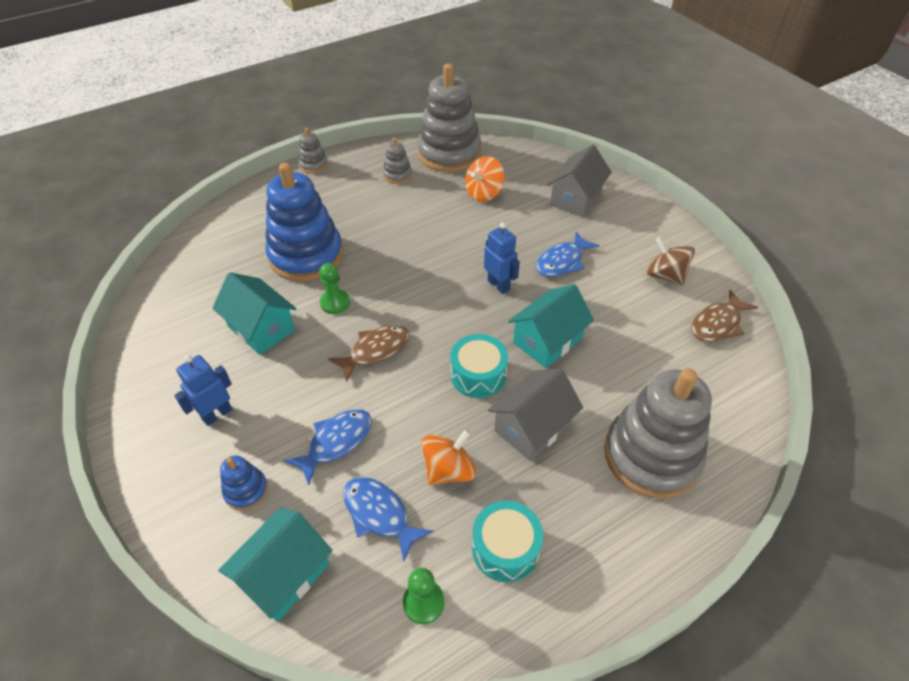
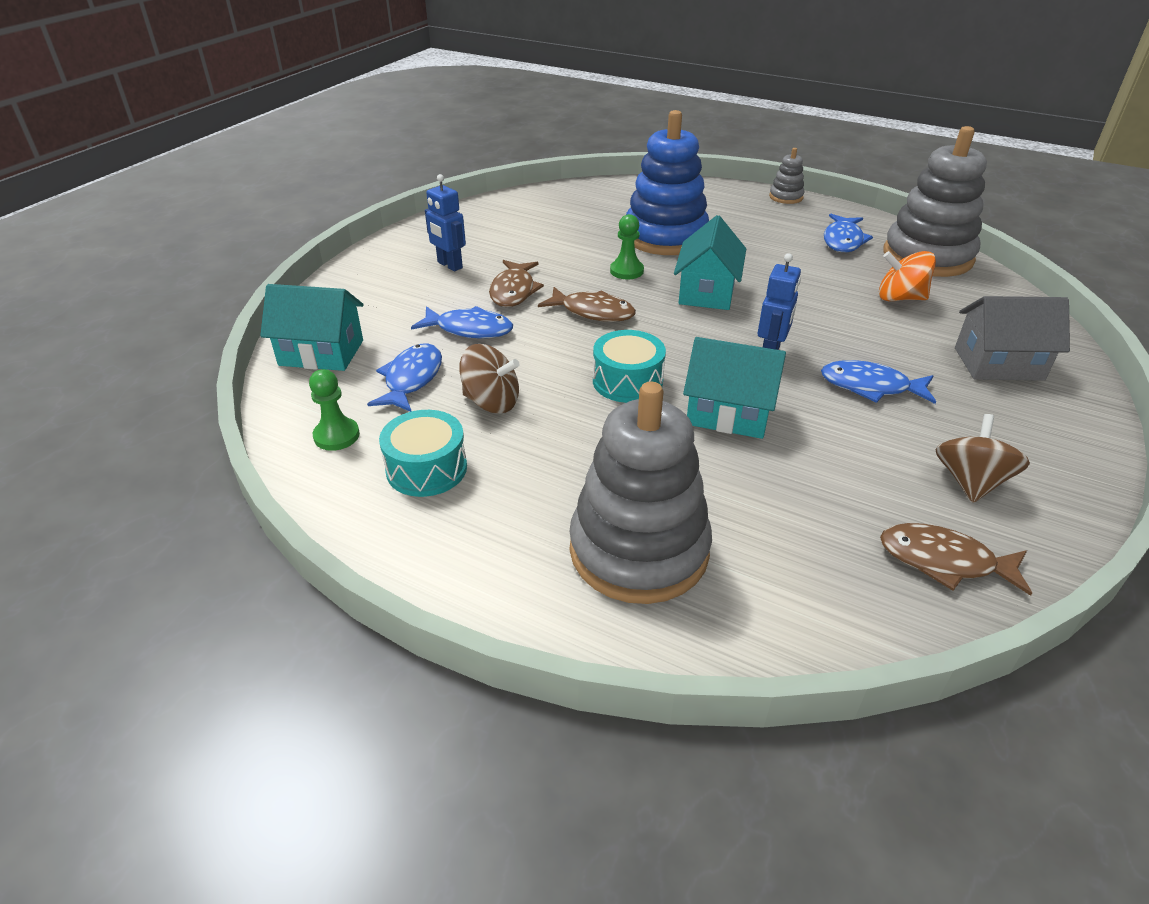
camera: 60 degrees right, 10 degrees down
blue robot [174,355,232,426] -> blue robot turned 150 degrees counterclockwise [425,174,466,271]
turquoise house [212,272,297,355] -> turquoise house moved to [674,215,746,310]
blue stacking toy [220,455,268,511] -> none
grey stacking toy [383,138,412,184] -> blue fish [824,213,873,252]
orange spinning top [421,429,476,485] -> brown spinning top [459,344,520,414]
grey house [488,369,583,461] -> none
none -> brown fish [489,260,544,307]

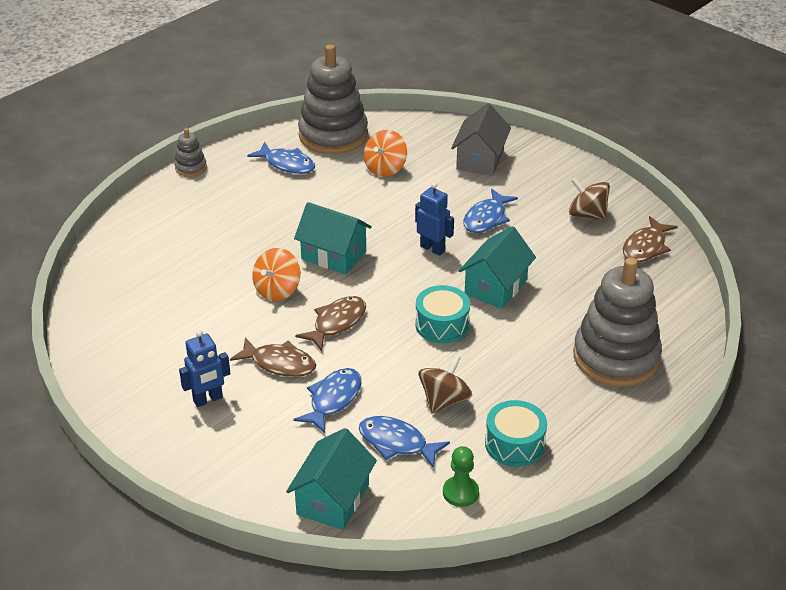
camera: 75 degrees left, 0 degrees up
green pawn [610,214,644,279] -> orange spinning top [252,248,300,301]
blue stacking toy [626,110,709,255] -> none

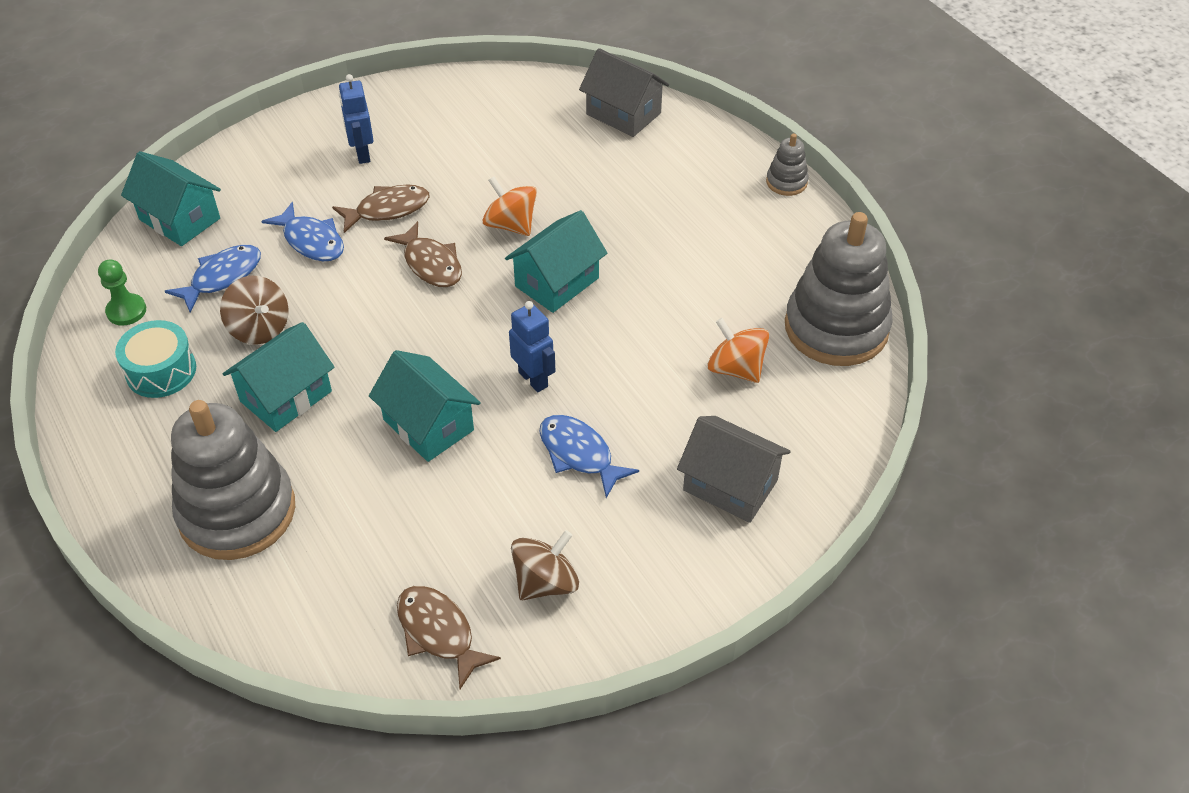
camera: 105 degrees right, 10 degrees up
brown fish [230,337,316,377] -> brown fish turned 150 degrees counterclockwise [332,185,430,233]
blue fish [247,142,315,174] -> none
blue robot [415,182,454,256] -> blue robot turned 90 degrees counterclockwise [509,301,555,392]
turquoise drum [415,285,470,343] -> none
none -> turquoise house [223,322,334,432]
none -> grey house [579,48,669,137]

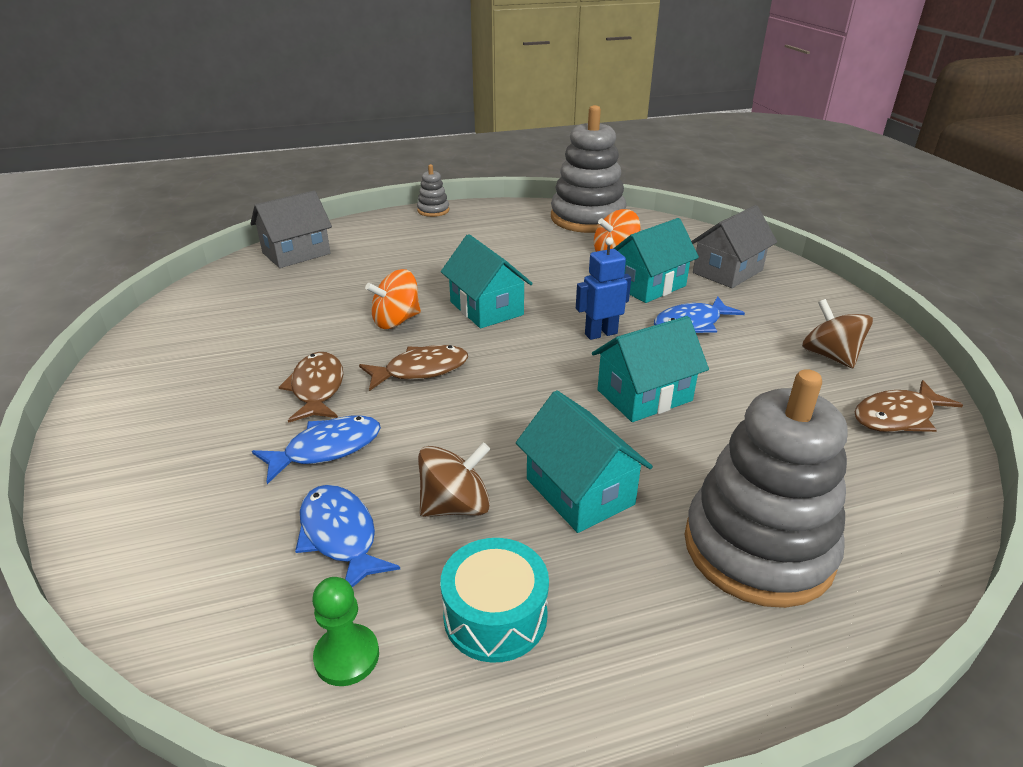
camera: 75 degrees left, 15 degrees down
turquoise house [121,151,221,246] -> turquoise house moved to [613,218,699,303]
blue robot [339,74,374,164] -> none

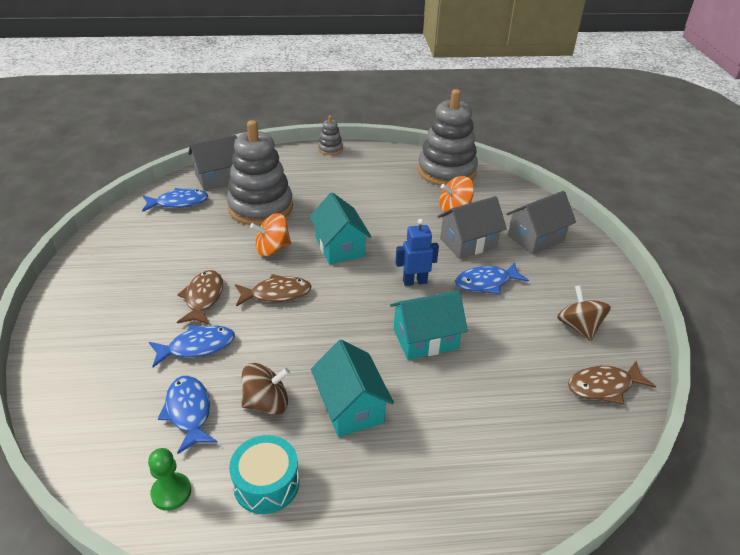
camera: 10 degrees right, 5 degrees up
turquoise house [613,218,699,303] -> grey house [438,196,507,259]
grey stacking toy [684,369,847,608] -> grey stacking toy moved to [226,120,293,226]
none -> blue fish [142,188,208,212]

